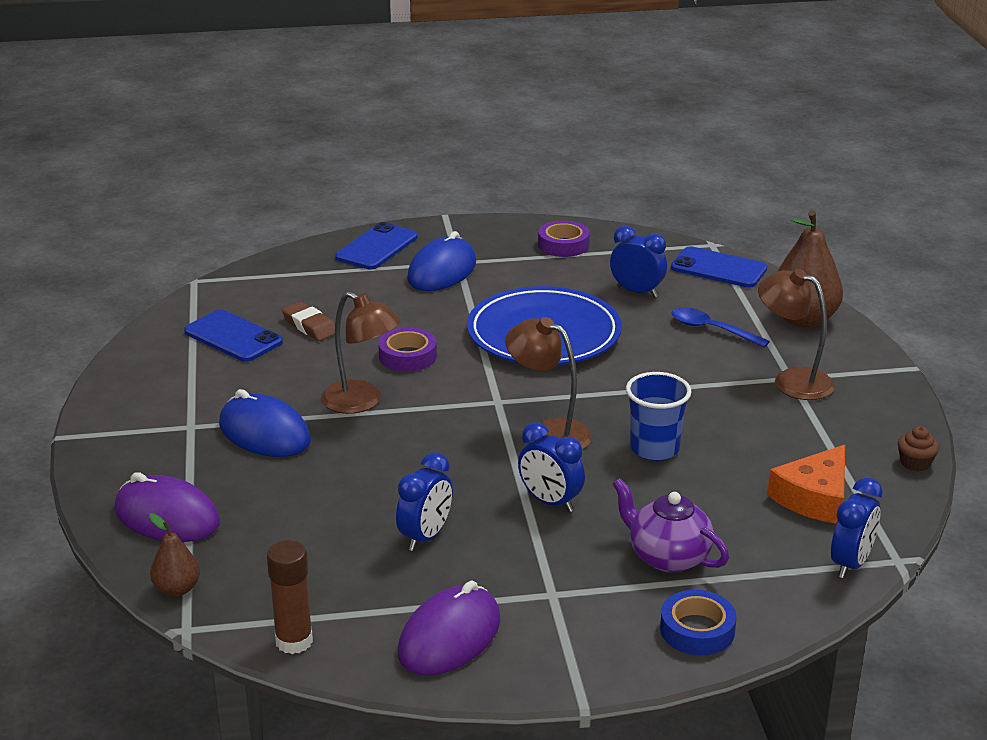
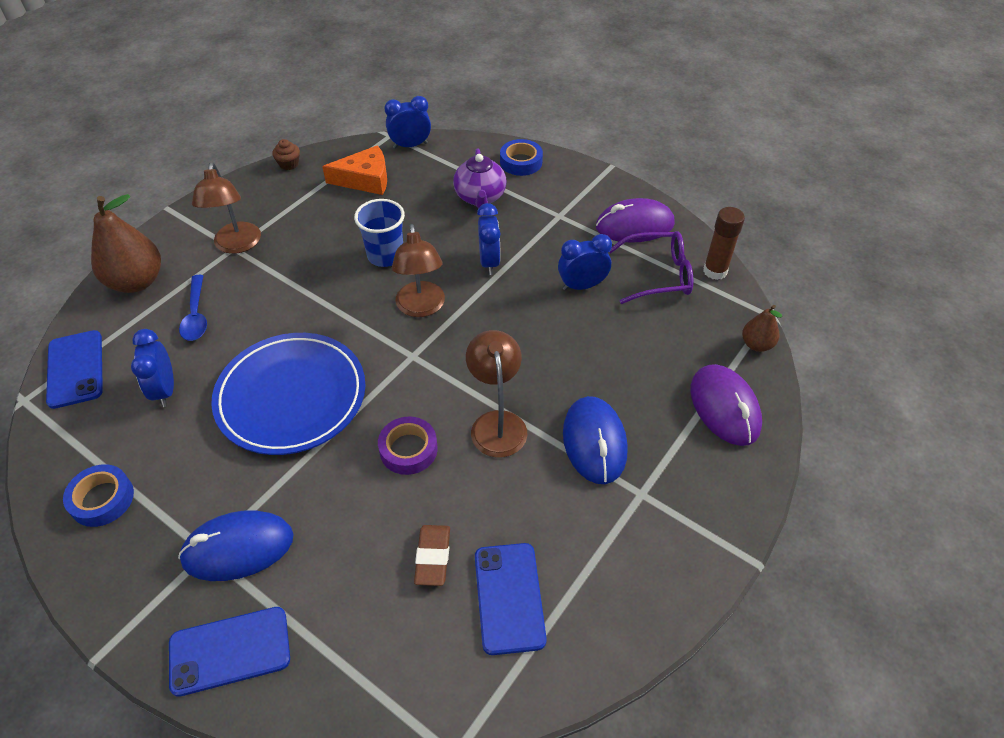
camera: 135 degrees left, 20 degrees up
purple tape [538,220,590,257] -> blue tape [63,464,134,527]
none -> purple glasses [609,231,693,304]

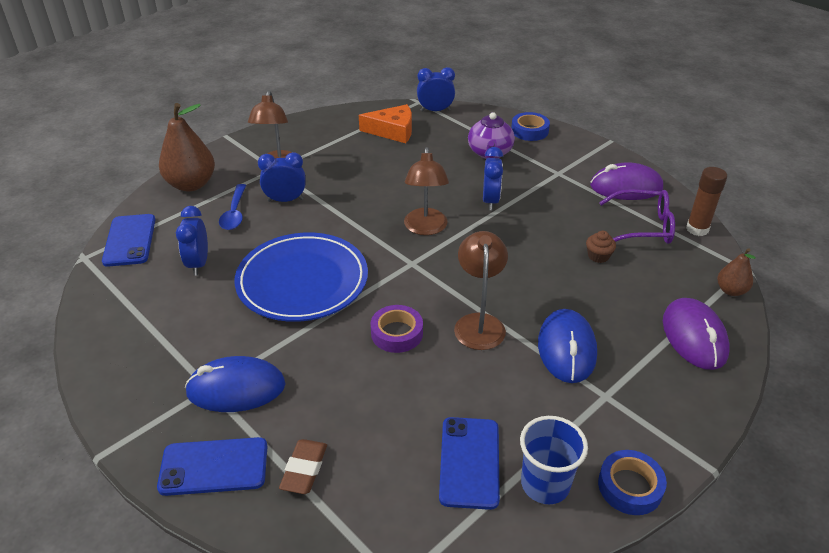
camera: 10 degrees right, 10 degrees down
blue tape [63,464,134,527] -> blue tape moved to [598,450,667,515]
brown cupcake [272,139,300,170] -> brown cupcake moved to [586,231,616,263]
blue cup [354,199,405,267] -> blue cup moved to [520,416,588,504]
brown eraser [414,525,450,586] -> brown eraser moved to [279,439,327,494]
blue clock [558,234,612,291] -> blue clock moved to [258,152,306,202]

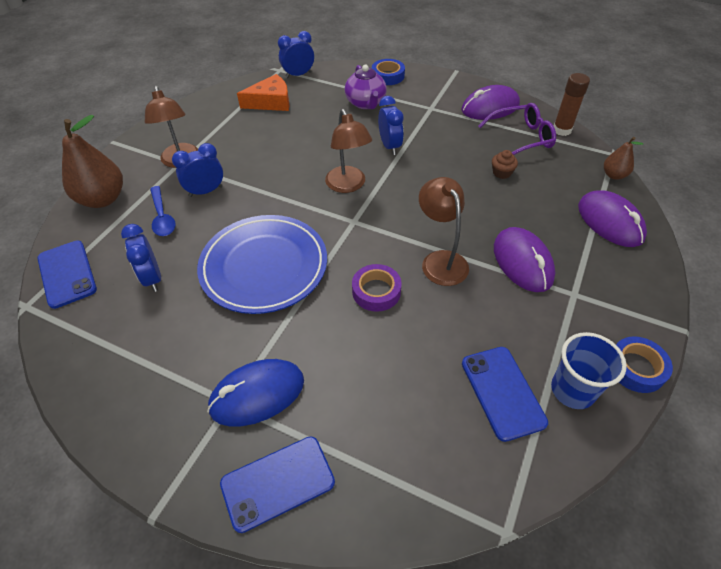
camera: 20 degrees left, 10 degrees up
brown eraser [279,439,327,494] -> none
blue mouse [538,309,597,383] -> purple mouse [494,227,555,292]

